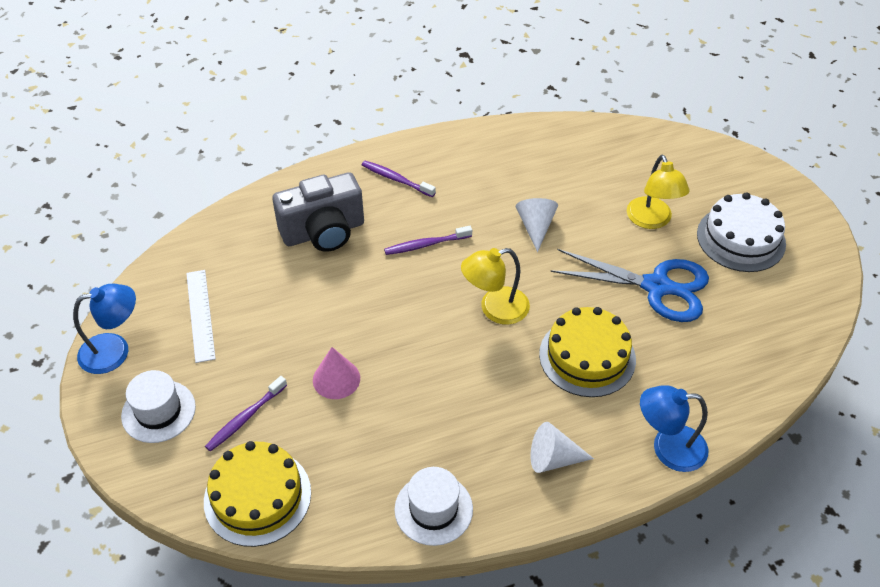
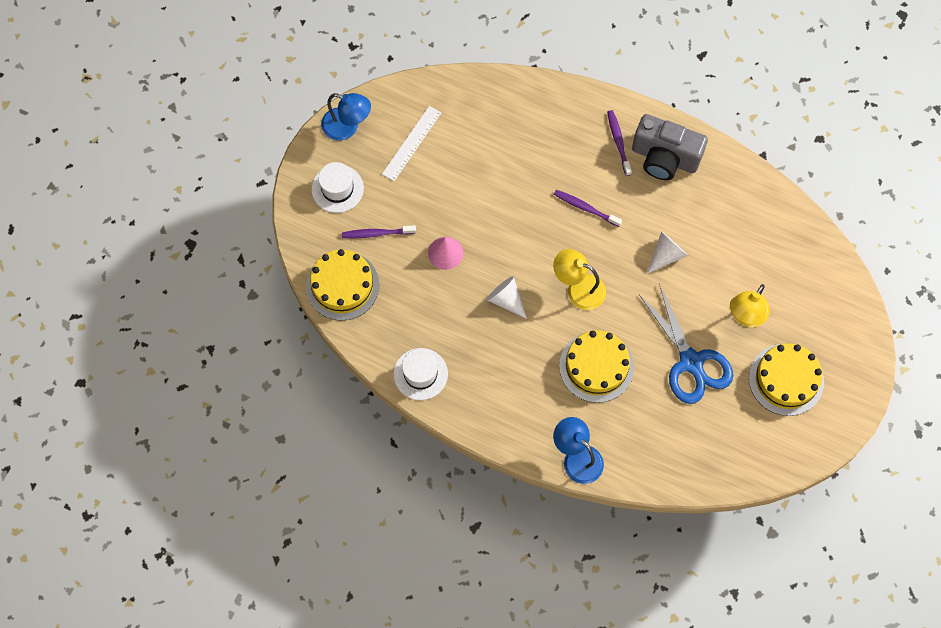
camera: 45 degrees right, 20 degrees up
grey camera [272,172,364,252] -> grey camera moved to [632,114,708,180]
white cone [530,422,594,473] -> white cone moved to [486,276,527,319]
white cake [697,192,786,272] -> yellow cake [749,343,824,416]

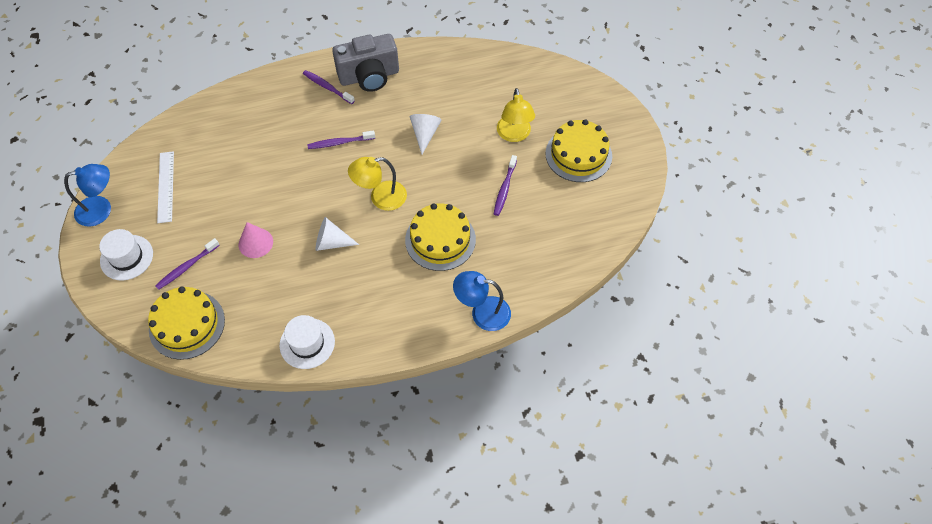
camera: 40 degrees left, 10 degrees down
blue scissors [639,284,733,404] -> purple toothbrush [494,155,517,216]

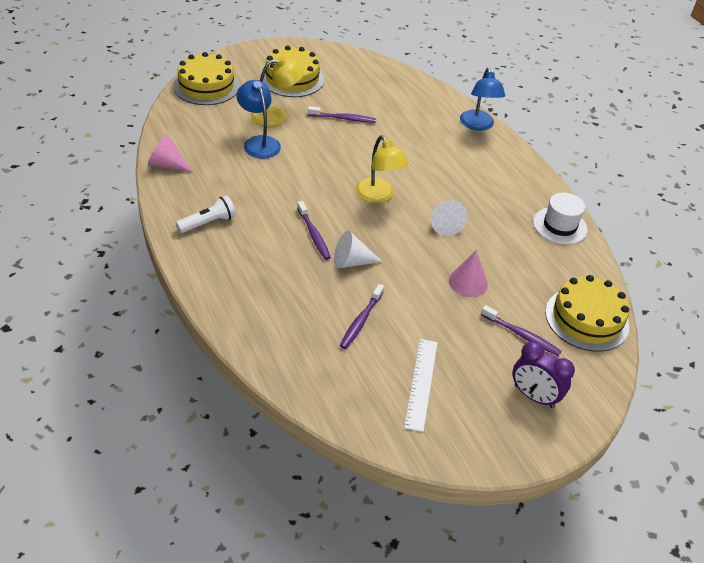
camera: 105 degrees left, 15 degrees down
blue lamp [64,164,111,227] -> blue lamp moved to [237,80,281,158]
white hat [99,229,153,280] -> purple clock [512,341,575,408]
white ruler [157,151,174,223] -> white ruler turned 60 degrees counterclockwise [404,339,438,432]
purple toothbrush [303,70,355,104] -> purple toothbrush moved to [340,284,384,349]
grey camera [332,34,399,92] -> white flashlight [176,195,236,233]
yellow cake [405,203,476,271] -> yellow cake moved to [173,52,239,105]
white cone [410,114,442,154] -> white cone moved to [334,230,382,269]
none -> pink cone [148,134,193,172]

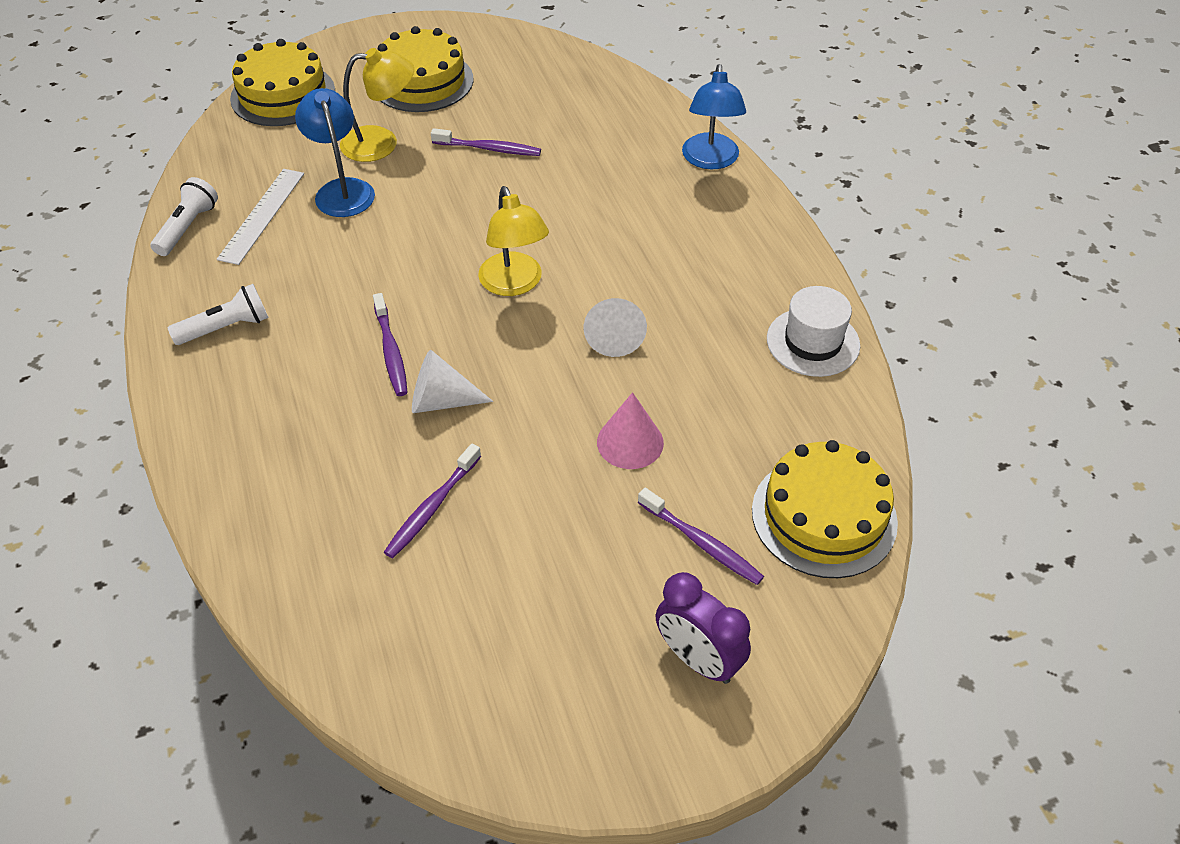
camera: 10 degrees right, 5 degrees up
pink cone [148,134,193,172] -> white flashlight [151,177,218,256]
white ruler [404,339,438,432] -> white ruler moved to [217,169,304,265]

